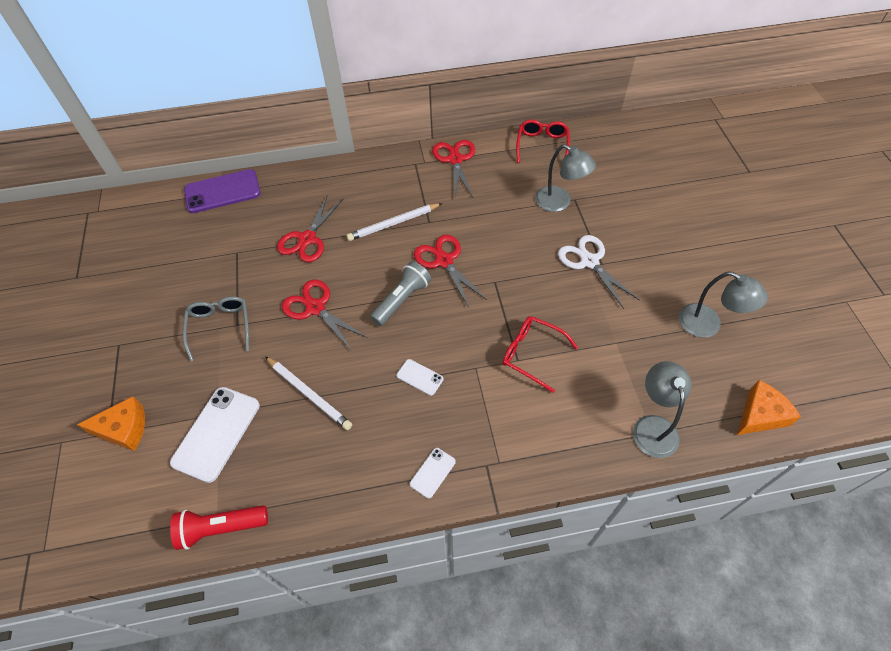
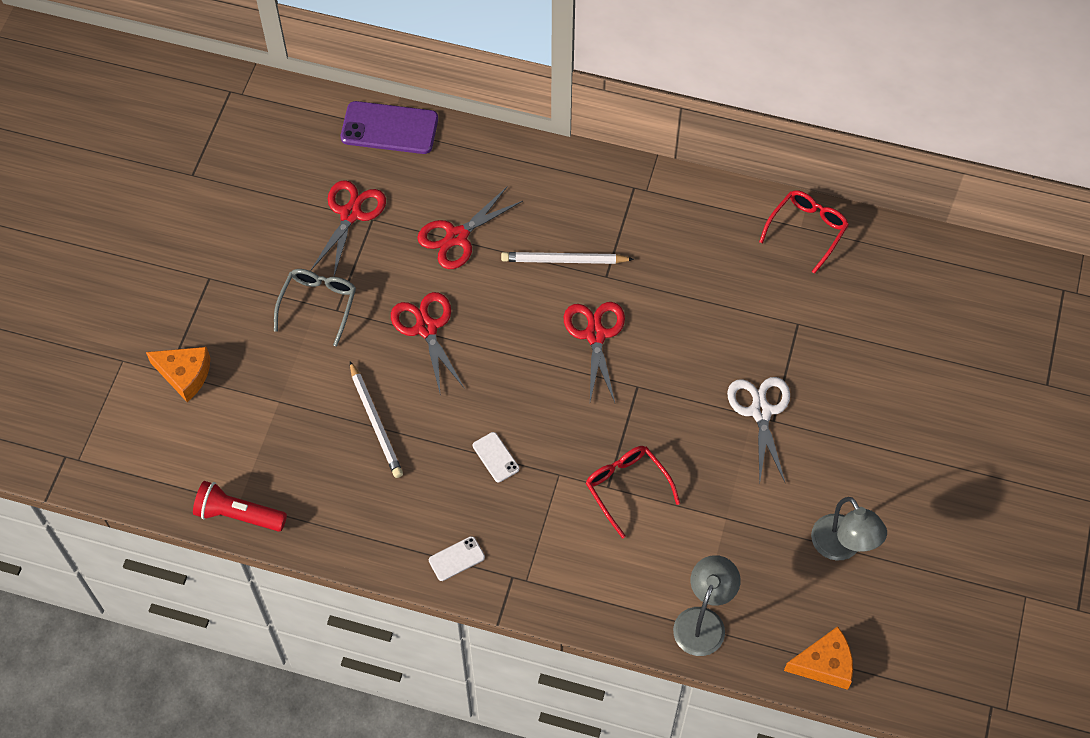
camera: 25 degrees right, 5 degrees up
white phone [170,387,260,483] -> none
grey flashlight [370,261,431,326] -> none
red scissors [432,140,475,197] -> red scissors moved to [310,180,386,276]
grey lamp [535,144,596,212] -> none

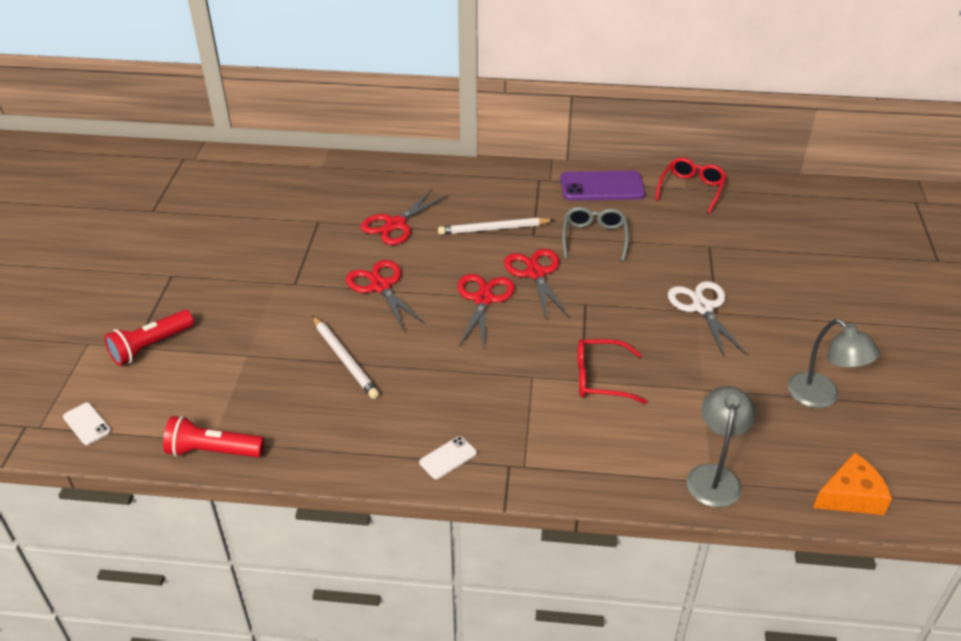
camera: 10 degrees left, 20 degrees down
orange cheese [146,347,210,402] -> red flashlight [104,310,194,366]
grey glasses [274,269,356,346] -> grey glasses moved to [562,207,629,262]
red scissors [310,180,386,276] -> red scissors moved to [457,274,515,349]
purple phone [341,101,438,154] -> purple phone moved to [561,171,645,201]
white phone [473,432,519,482] -> white phone moved to [63,402,111,445]
red glasses [586,446,680,539] -> red glasses turned 45 degrees counterclockwise [578,339,647,404]

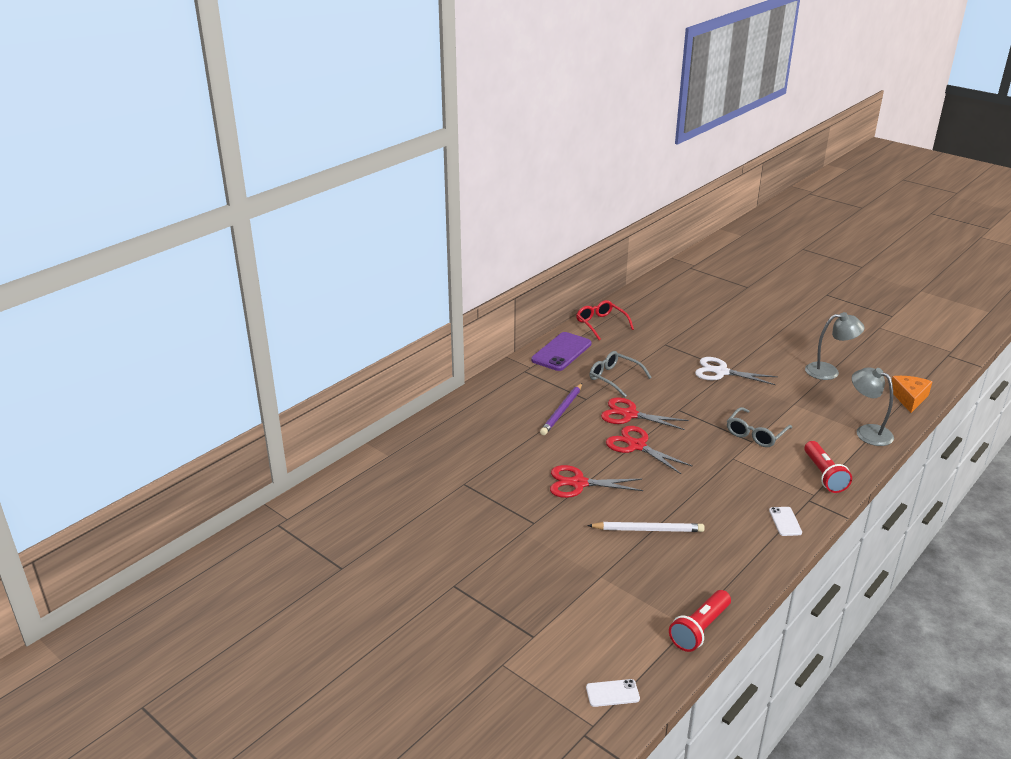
camera: 55 degrees left, 10 degrees down
red flashlight [104,310,194,366] -> red flashlight moved to [804,441,852,493]
red scissors [361,189,448,245] -> none
white pencil [438,217,554,235] -> purple pencil [540,383,582,435]
red glasses [578,339,647,404] -> grey glasses [727,407,792,447]

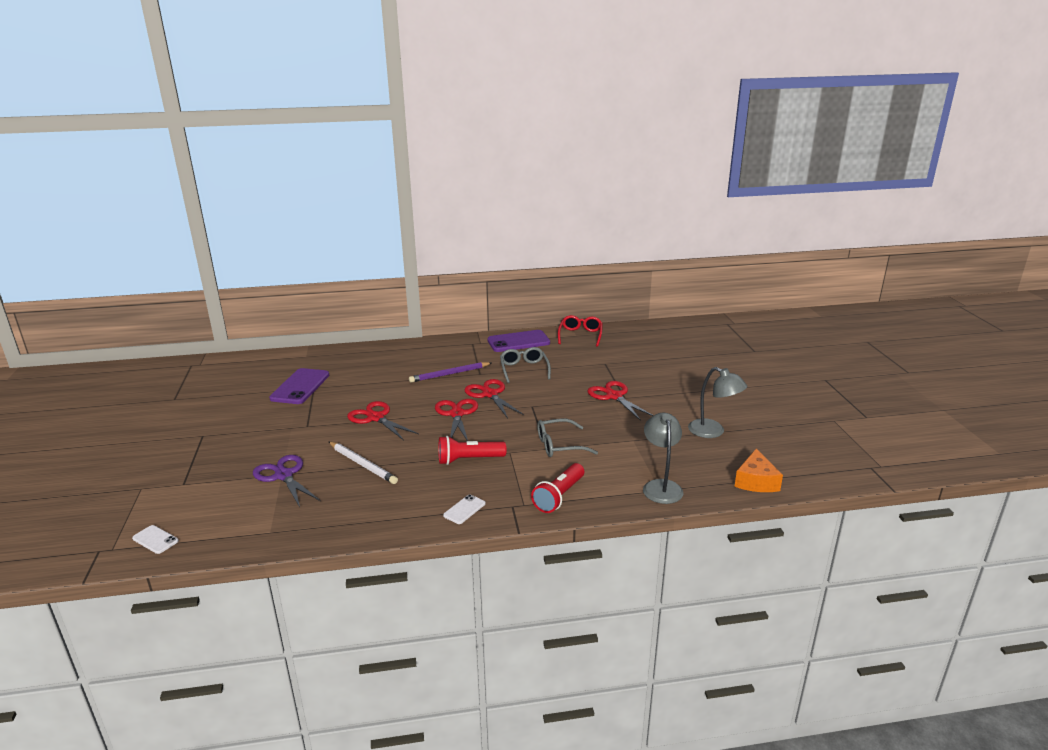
camera: 40 degrees right, 5 degrees down
red flashlight [669,590,731,652] -> red flashlight moved to [438,436,506,465]
white scissors [695,357,778,385] -> red scissors [587,381,654,421]
orange cheese [889,376,932,413] -> orange cheese turned 135 degrees clockwise [734,449,783,492]
none -> purple scissors [253,455,321,507]
none -> purple phone [269,368,329,404]

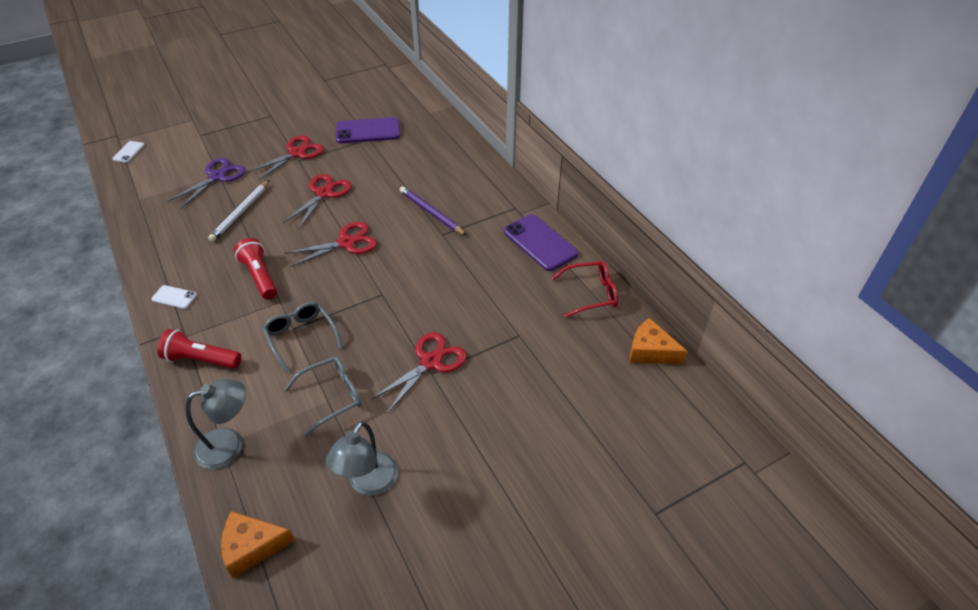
camera: 70 degrees right, 20 degrees up
red scissors [464,379,524,418] -> red scissors moved to [248,136,324,181]
grey glasses [500,347,551,383] -> grey glasses moved to [284,356,361,435]
none -> orange cheese [630,318,688,364]

